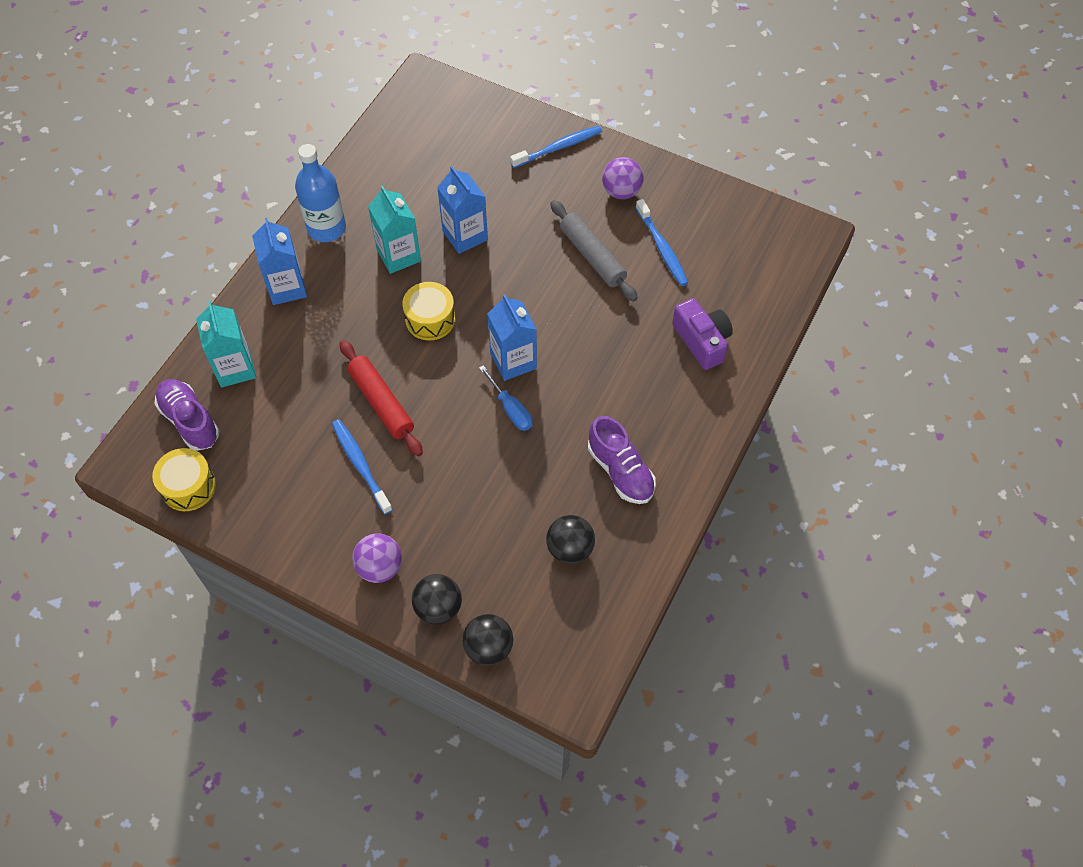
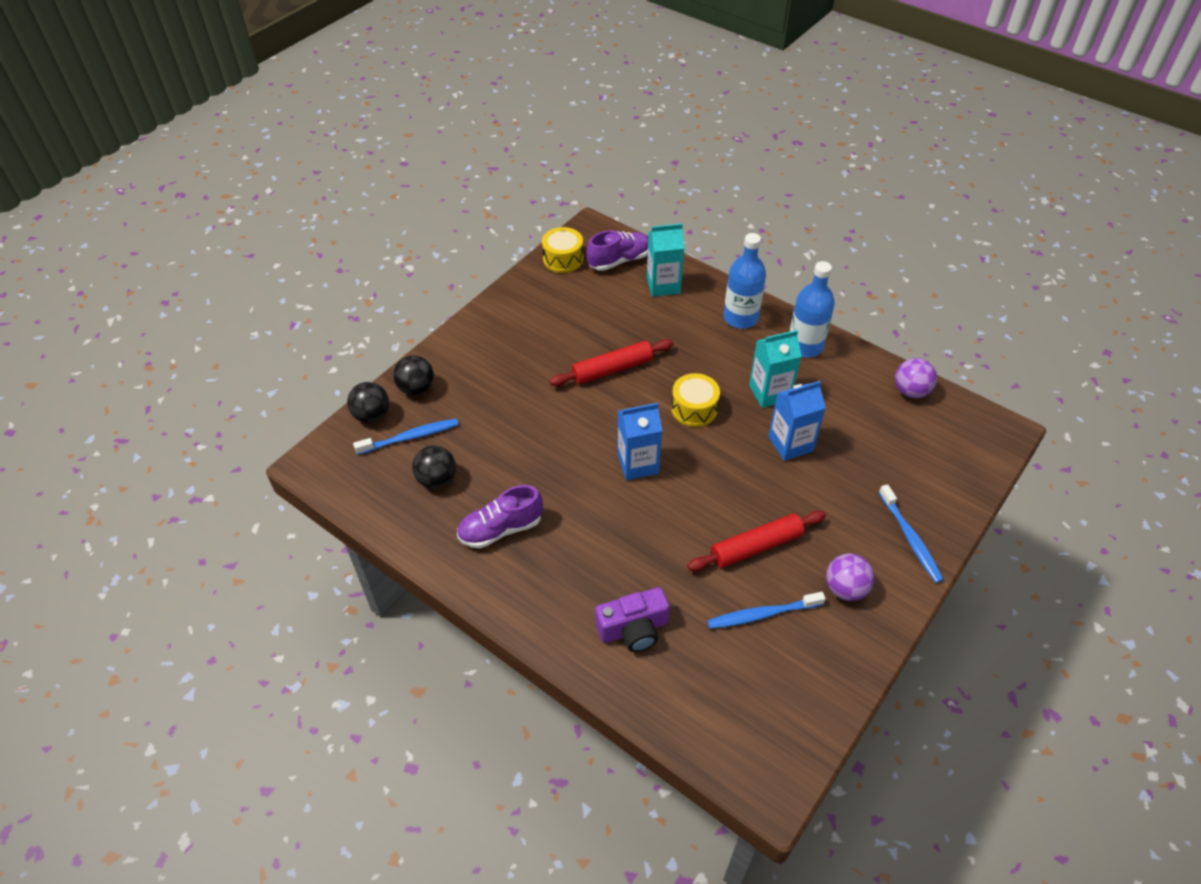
camera: 100 degrees right, 10 degrees down
blue carton [252,218,307,305] -> blue bottle [724,233,766,329]
blue toothbrush [332,419,393,514] -> blue toothbrush moved to [353,418,459,455]
purple ball [352,533,402,583] -> purple ball moved to [895,358,937,398]
blue screwdriver [479,365,533,431] -> none
grey rolling pin [550,200,638,302] -> red rolling pin [687,510,826,571]

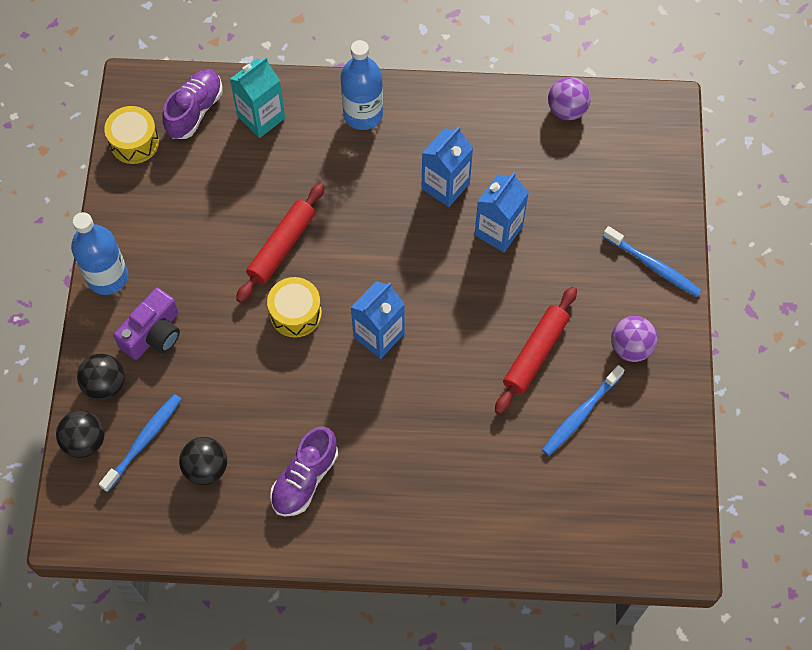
camera: 35 degrees left, 15 degrees up
purple camera [595,587,670,652] -> purple camera moved to [114,288,180,360]
yellow drum [671,373,720,427] -> yellow drum moved to [267,277,322,338]
turquoise carton [749,330,802,408] -> blue carton [422,126,473,207]
blue bottle [790,261,835,357] -> blue bottle moved to [71,212,128,295]

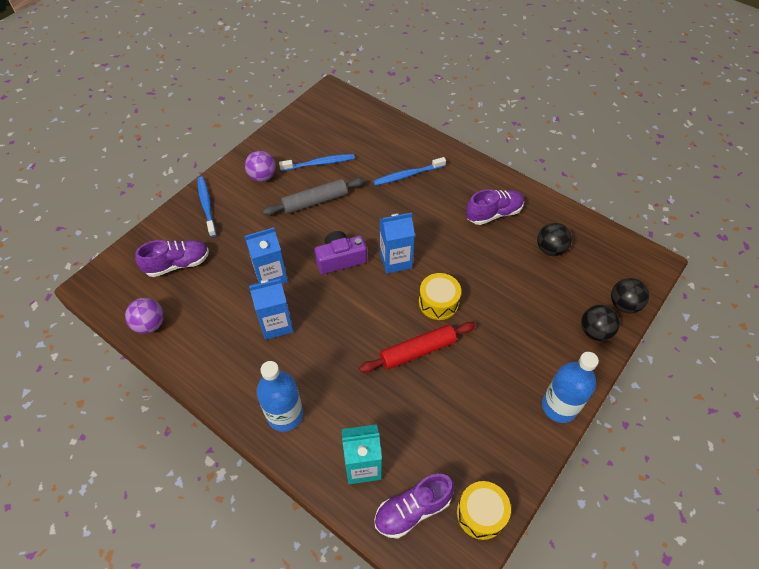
camera: 145 degrees left, 10 degrees down
blue toothbrush [99,394,181,492] -> blue toothbrush moved to [373,157,446,186]
purple camera [114,288,180,360] -> purple camera moved to [314,231,367,274]
red rolling pin [495,287,577,414] -> grey rolling pin [263,178,365,215]
none -> purple shoe [135,240,209,277]

